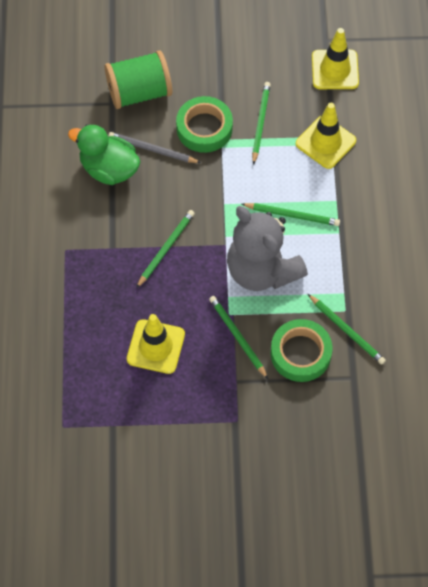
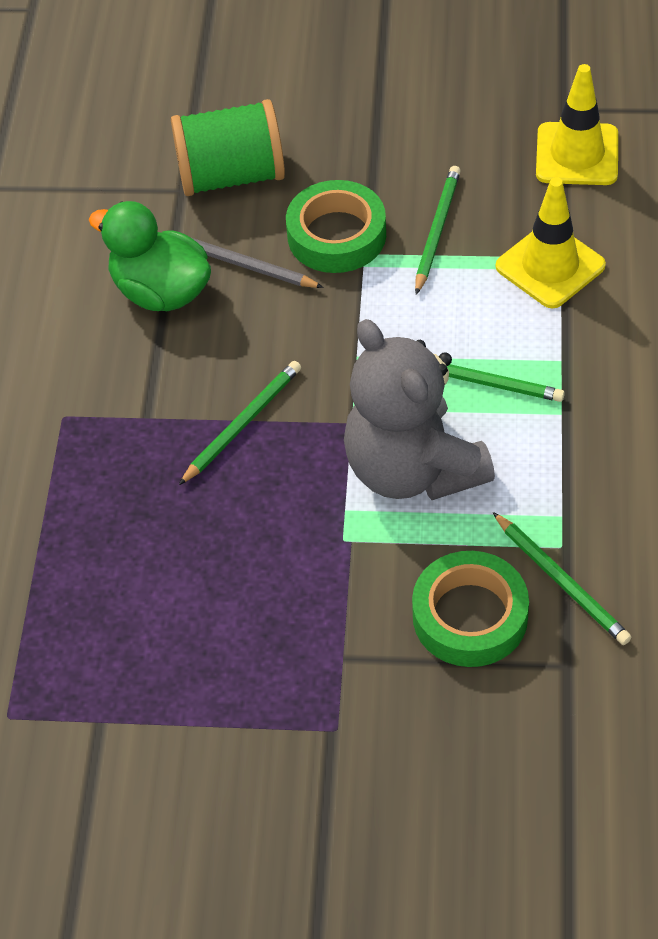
camera: 10 degrees right, 10 degrees down
yellow traffic cone [127,314,185,374] -> none
green pencil [209,296,268,379] -> none

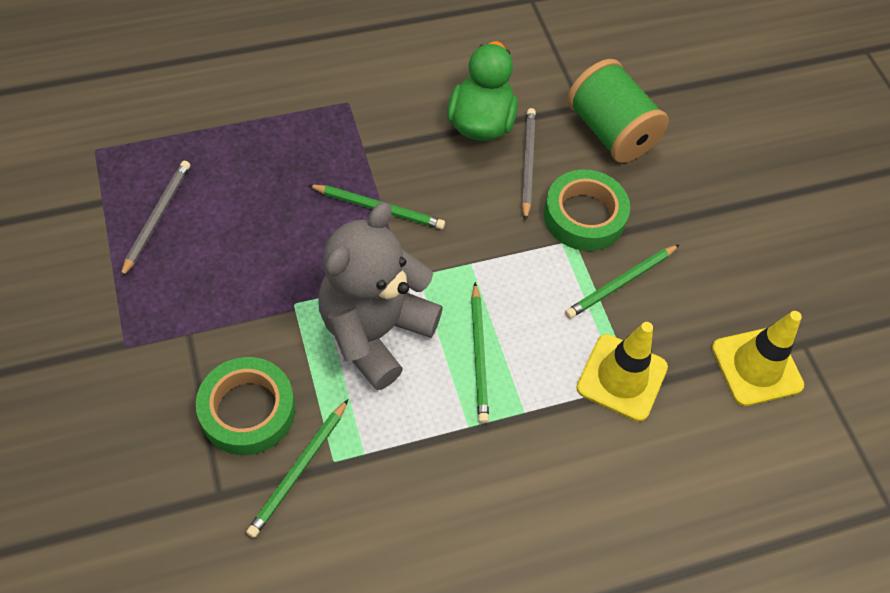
camera: 60 degrees right, 5 degrees up
green pencil [415,166,461,295] -> green pencil turned 150 degrees clockwise [565,244,680,319]
none -> grey pencil [120,161,190,278]

